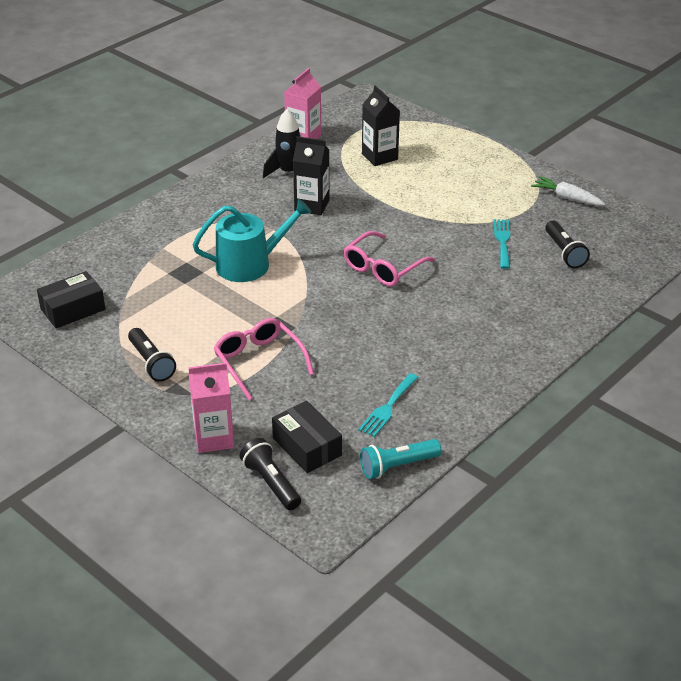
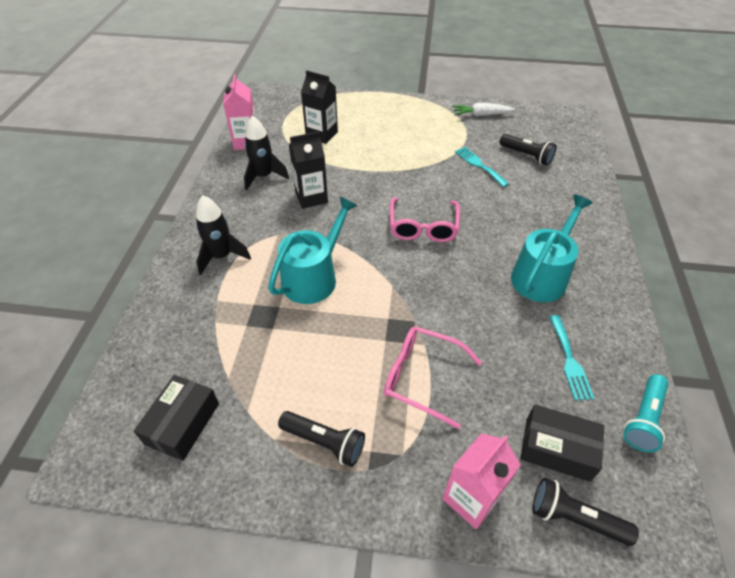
camera: 35 degrees left, 10 degrees up
none -> black rocket [196,195,251,275]
none -> turquoise watering can [511,195,592,302]

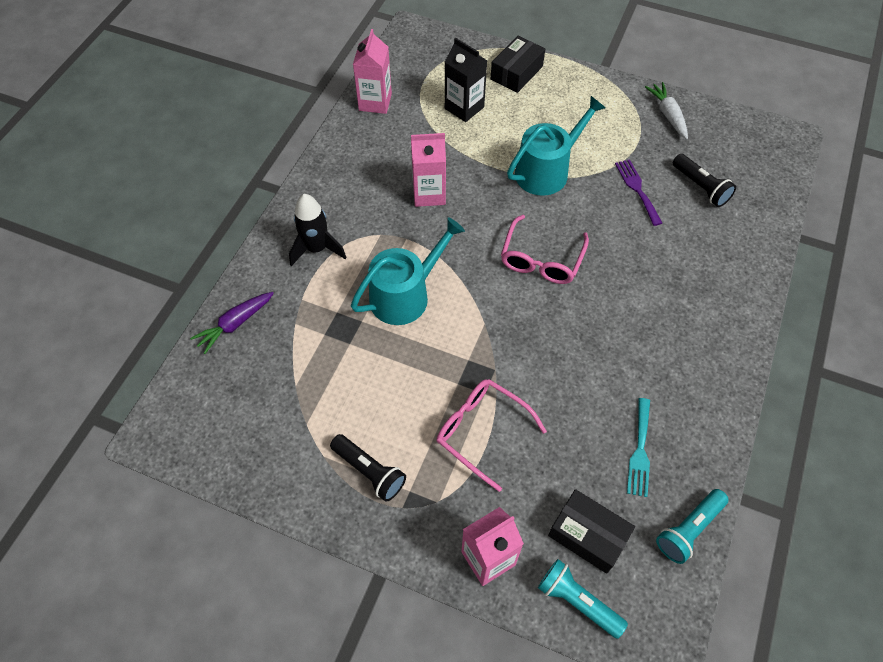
camera: 15 degrees right, 10 degrees up
black box [134,375,219,461] -> black box moved to [491,36,545,93]
black rocket [244,116,289,190] -> none
black carton [289,131,328,209] -> pink carton [411,133,446,207]
white carrot [452,103,515,117] -> white carrot turned 60 degrees clockwise [645,82,688,139]
turquoise fork [455,147,509,187] -> purple fork [615,159,662,226]
turquoise watering can [511,195,592,302] -> turquoise watering can moved to [507,96,606,196]
black flashlight [533,478,639,546] -> turquoise flashlight [538,559,628,639]
none -> purple carrot [190,292,274,354]

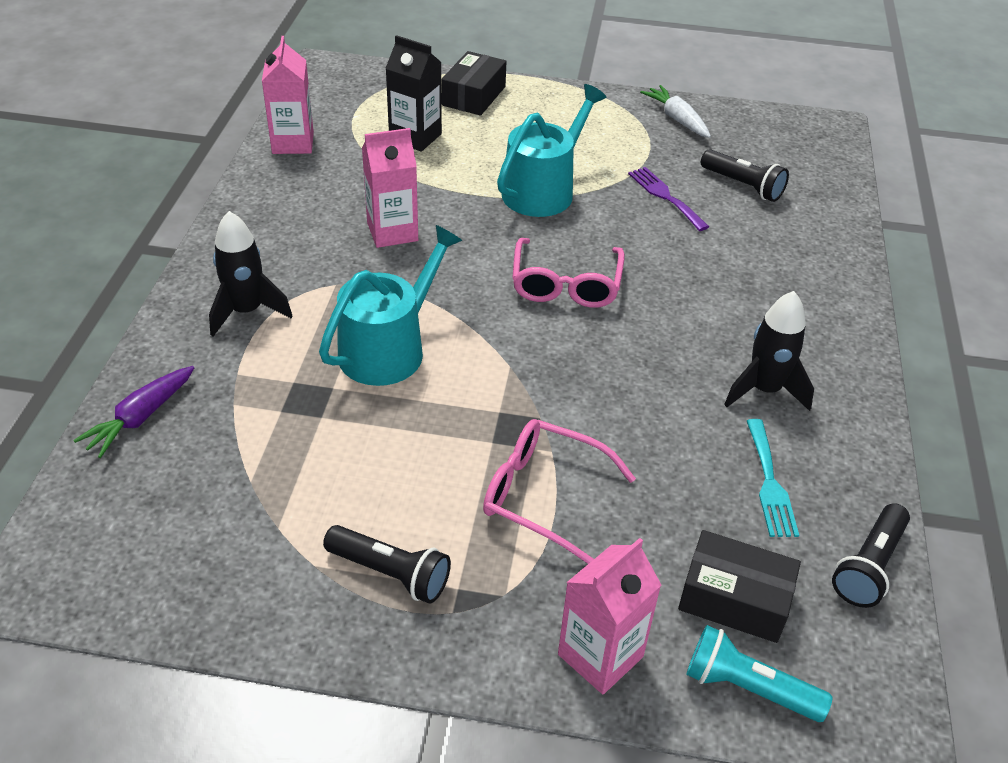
camera: 15 degrees left, 15 degrees down
turquoise flashlight [656,489,729,564] -> black flashlight [832,503,910,608]
none -> black rocket [724,291,814,411]

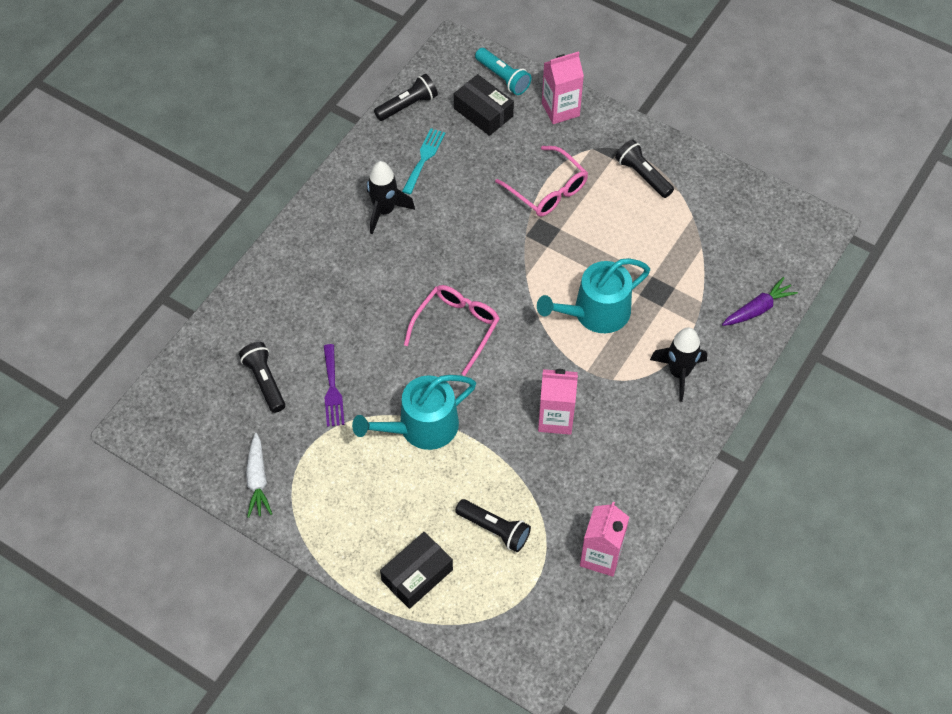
camera: 155 degrees left, 15 degrees up
black carton [385,35,442,152] -> black flashlight [455,499,531,552]

